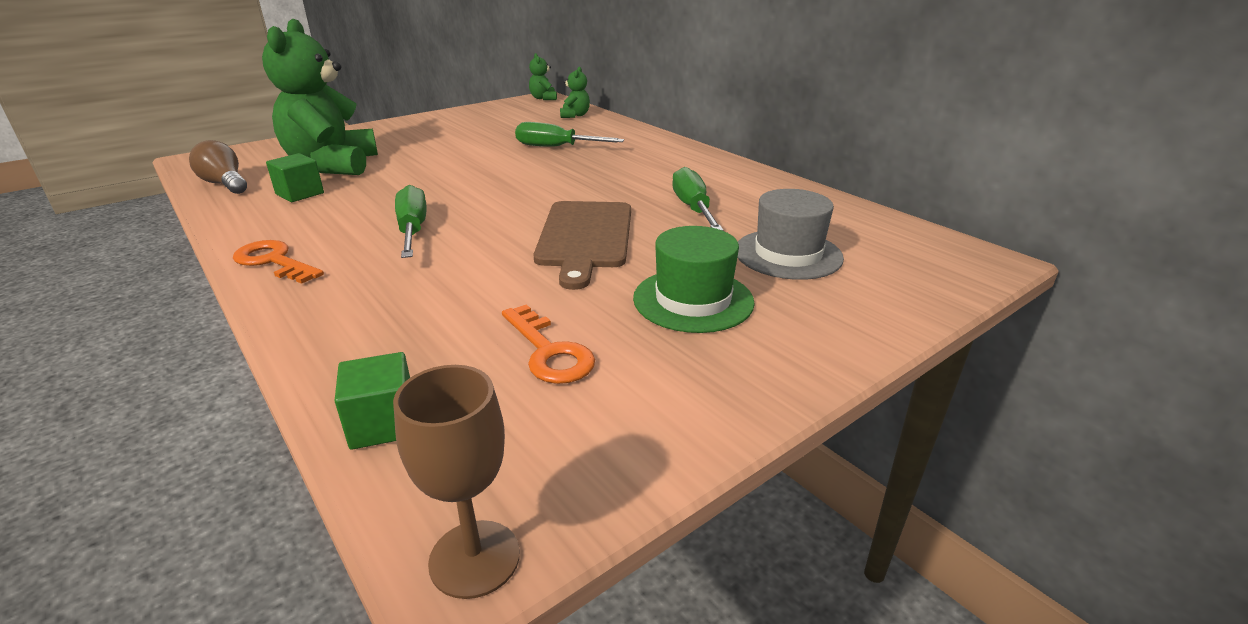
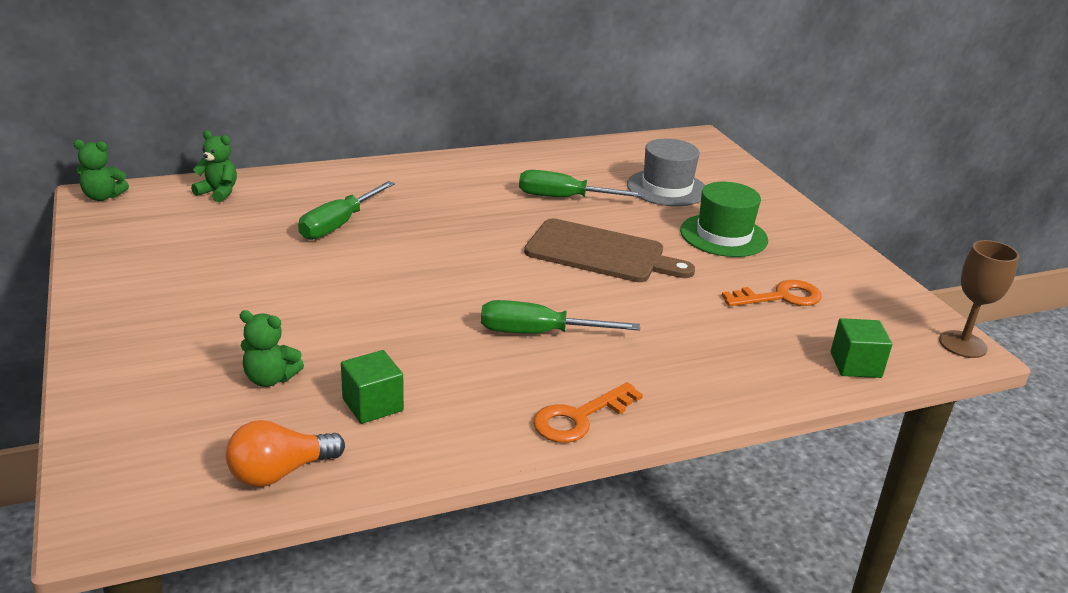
camera: 75 degrees left, 0 degrees up
brown light bulb [189,140,247,194] -> orange light bulb [226,420,345,487]
green teddy bear [262,19,378,175] -> green teddy bear [240,310,304,387], size x0.43

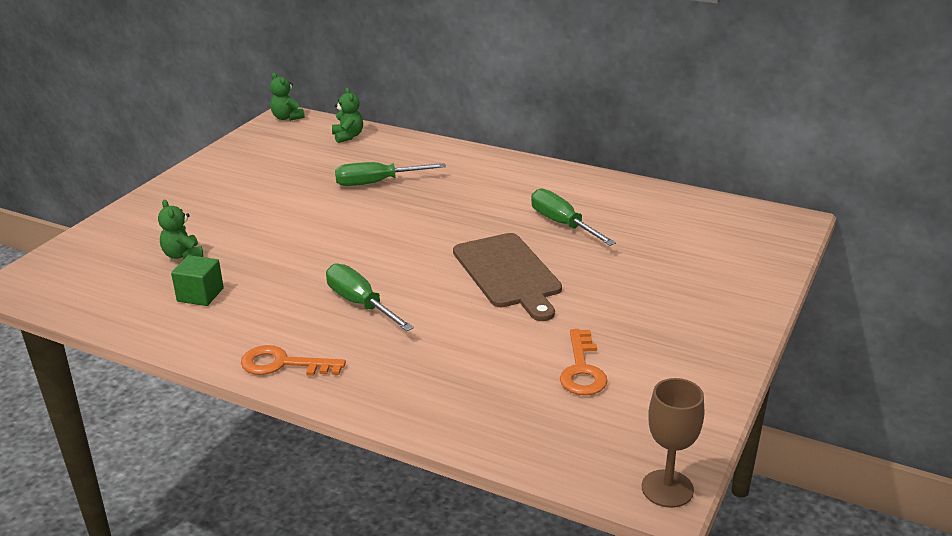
camera: 50 degrees right, 0 degrees up
orange light bulb [226,420,345,487] -> none
grey hat [627,139,705,206] -> none
green hat [680,182,768,257] -> none
orange key [722,280,822,306] -> orange key turned 60 degrees clockwise [560,329,608,395]
green cube [831,318,892,378] -> none

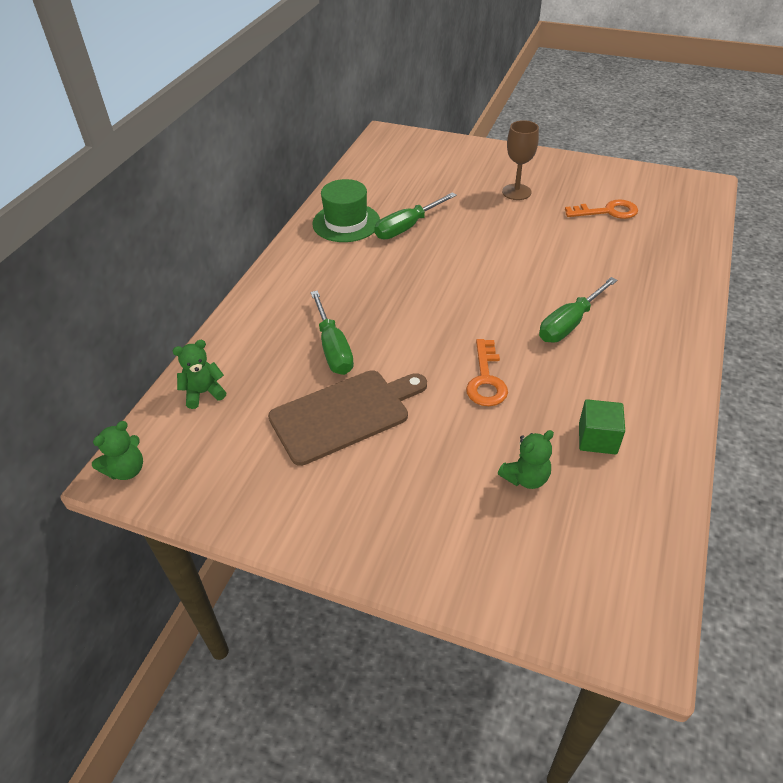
camera: 95 degrees left, 15 degrees up
orange key [241,345,346,376] -> orange key moved to [466,339,508,406]
brown cutting board [453,233,562,321] -> brown cutting board moved to [268,370,427,466]
brown goblet [642,378,704,508] -> brown goblet moved to [502,120,539,200]
none -> green hat [312,179,380,242]

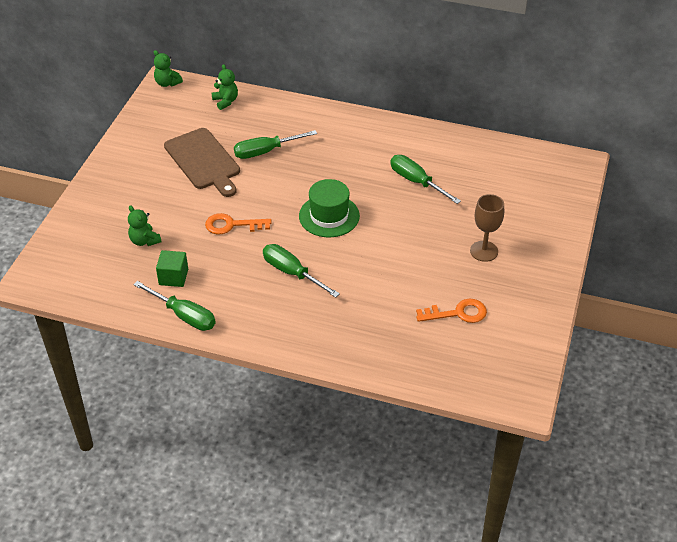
camera: 85 degrees right, 0 degrees up
green hat [312,179,380,242] -> green hat moved to [299,179,360,237]
orange key [565,199,638,219] -> orange key turned 90 degrees counterclockwise [416,299,487,323]
none -> green screwdriver [133,281,216,331]

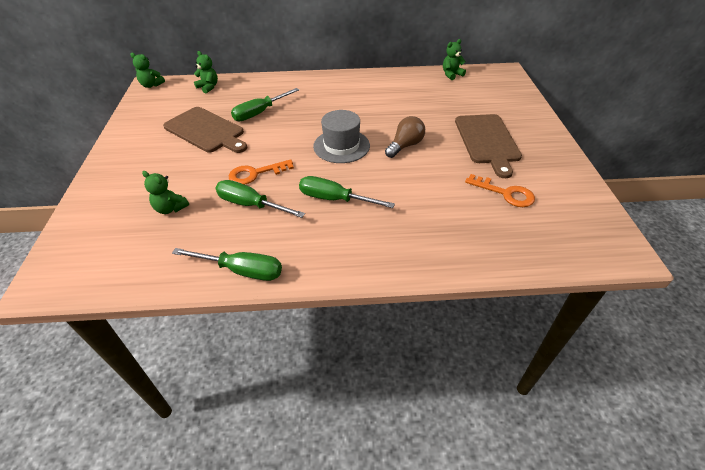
camera: 20 degrees left, 0 degrees up
green cube [156,250,188,287] -> none
green hat [299,179,360,237] -> grey hat [313,110,370,163]
green screwdriver [391,155,461,204] -> green screwdriver moved to [216,180,305,218]
orange key [416,299,487,323] -> orange key turned 60 degrees clockwise [465,174,535,207]
brown goblet [470,194,504,262] -> brown cutting board [455,114,522,178]
none -> brown light bulb [385,116,425,158]
none -> green teddy bear [443,39,466,80]

